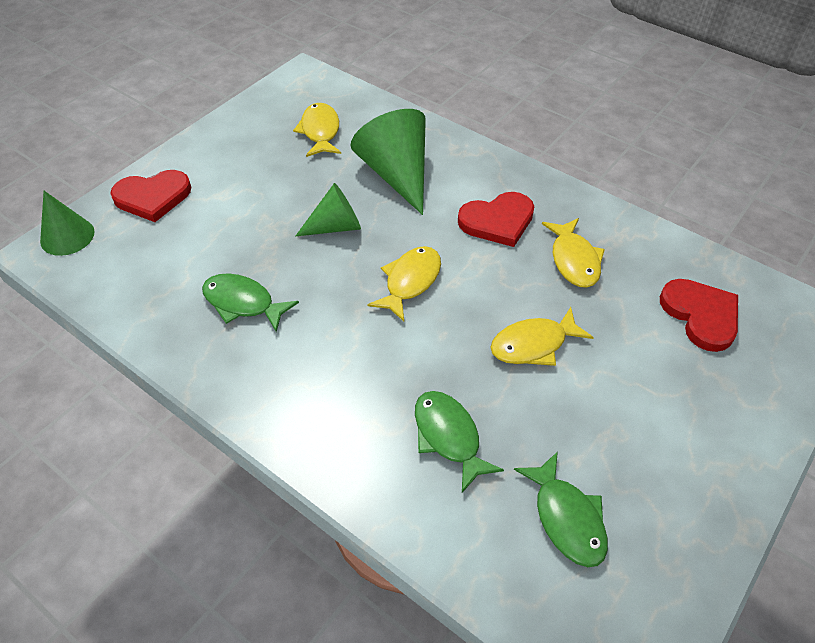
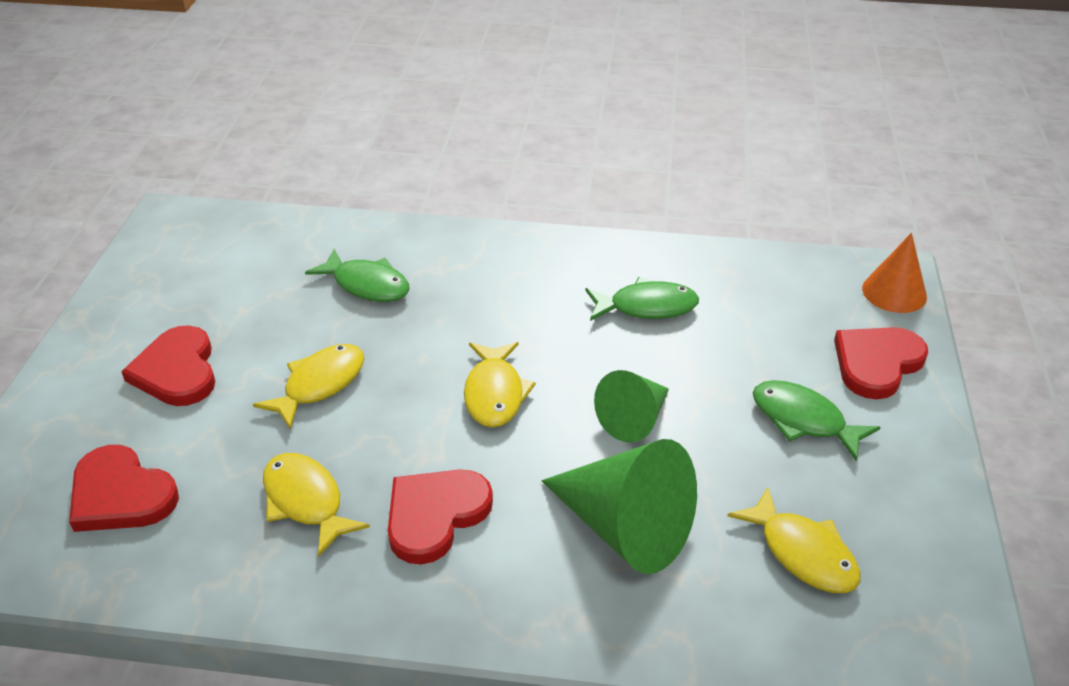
camera: 150 degrees right, 10 degrees down
green cone [40,191,95,256] -> orange cone [862,233,927,313]
green fish [514,452,608,567] -> green fish moved to [753,380,880,461]
none -> red heart [121,325,215,406]

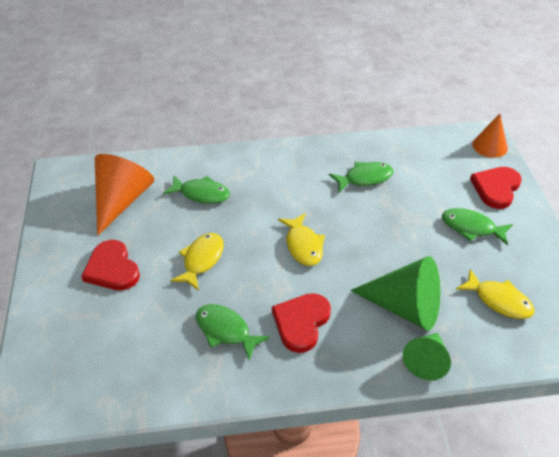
camera: 15 degrees left, 5 degrees up
red heart [69,445,179,532] -> none
yellow fish [263,453,370,557] -> green fish [196,304,270,360]
green cone [594,370,669,443] -> green cone moved to [403,333,451,380]
none -> orange cone [95,154,154,236]

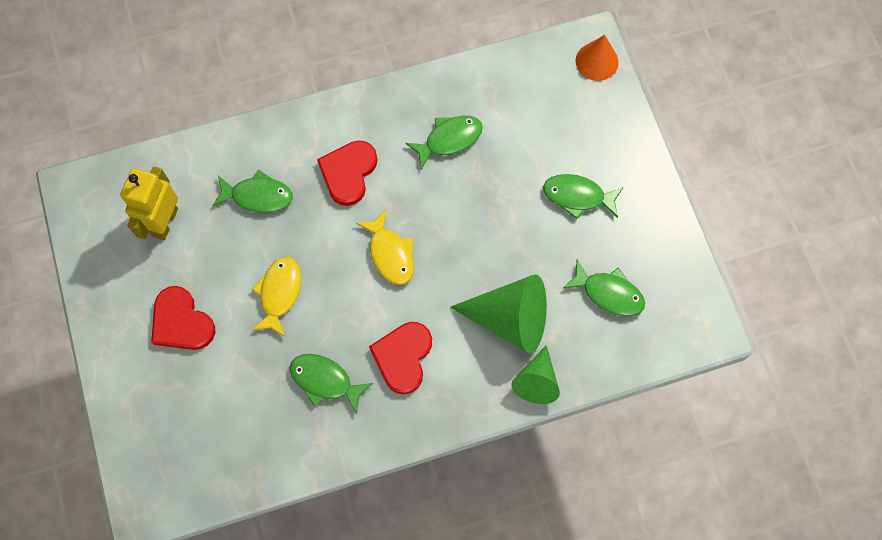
camera: 10 degrees left, 25 degrees up
orange cone [95,154,154,236] -> yellow robot [120,166,178,240]
yellow fish [455,269,535,319] -> green fish [562,260,645,317]
red heart [470,167,522,209] -> red heart moved to [317,140,378,206]

